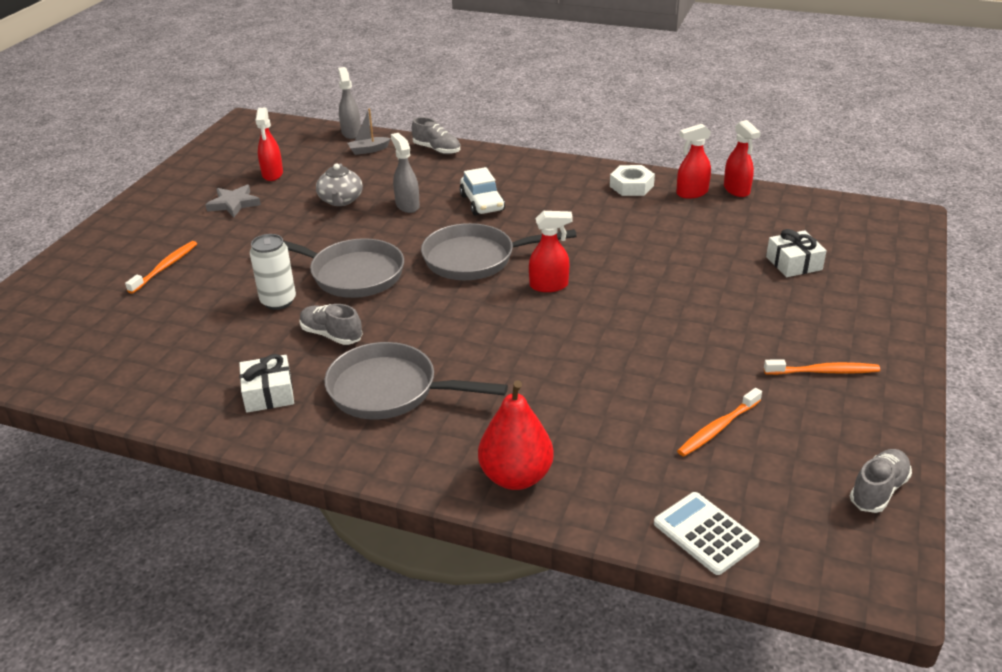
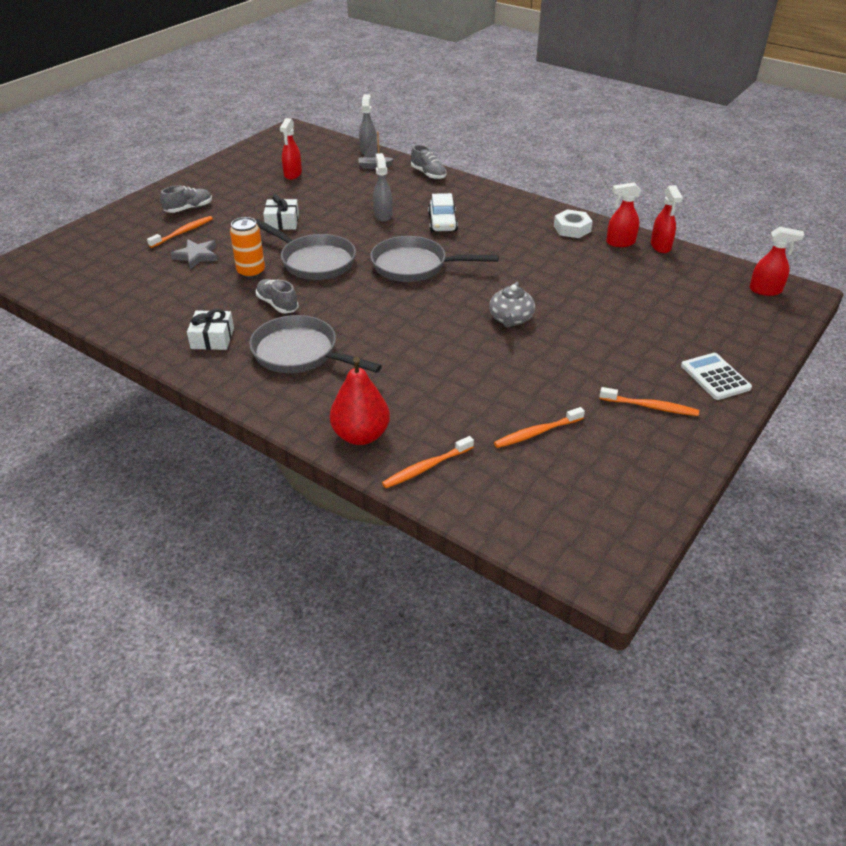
camera: 15 degrees right, 5 degrees up
grey star [205,185,261,217] -> grey star moved to [170,239,218,269]
white can [250,234,296,310] -> orange can [230,217,265,278]
grey teapot [316,163,363,206] -> grey teapot moved to [489,282,535,328]
red spray bottle [529,211,573,292] -> red spray bottle moved to [750,227,804,296]
white calculator [654,492,760,575] -> white calculator moved to [681,353,752,400]
white gift [766,229,827,277] -> white gift moved to [263,194,299,230]
grey shoe [850,449,912,513] -> grey shoe moved to [160,185,212,213]
none -> orange toothbrush [382,436,474,488]

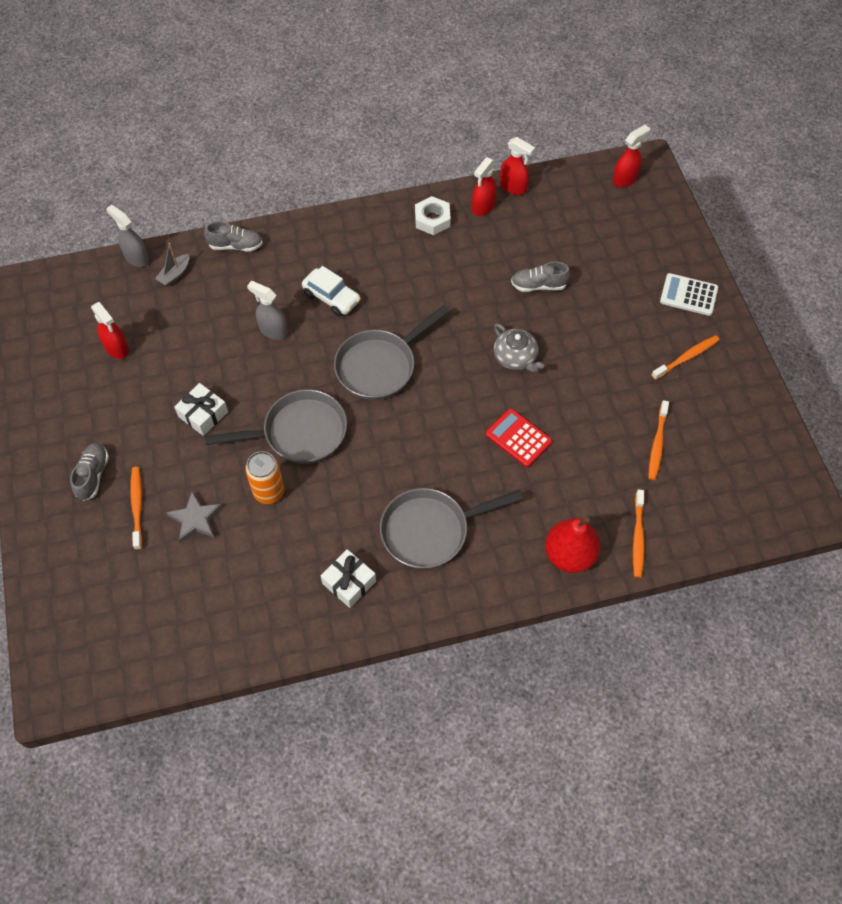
camera: 50 degrees left, 20 degrees up
grey shoe [256,279,298,313] -> grey shoe moved to [511,262,571,292]
none -> red calculator [486,408,552,467]

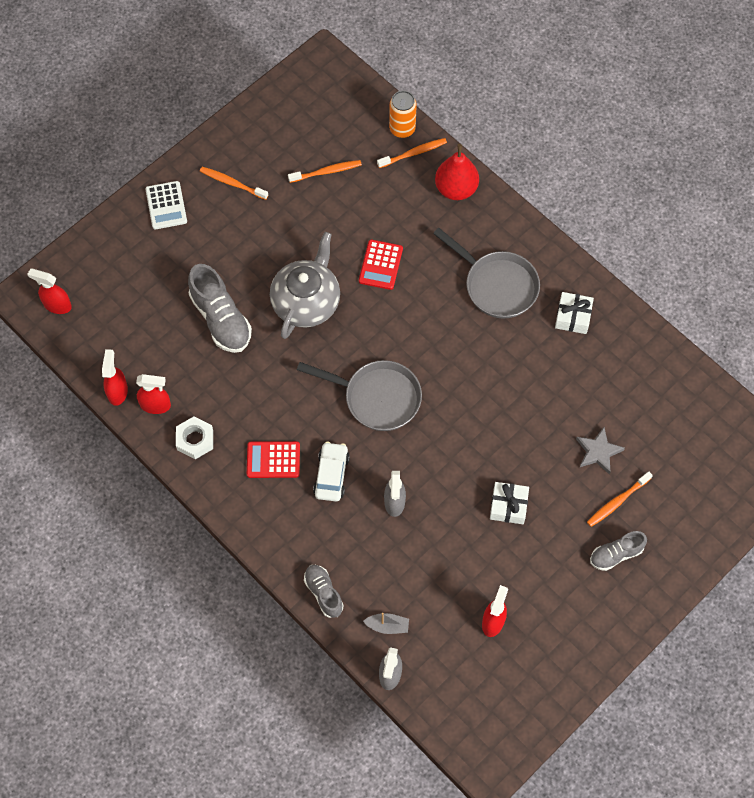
camera: 120 degrees left, 5 degrees up
grey pan [205,389,347,464] -> none
orange can [245,451,284,504] -> orange can moved to [389,91,417,138]
grey teapot [494,324,544,373] -> grey teapot [270,232,340,339], size x1.70
grey shoe [511,262,571,292] -> grey shoe [188,264,252,353], size x1.69
none -> red calculator [247,441,300,478]

